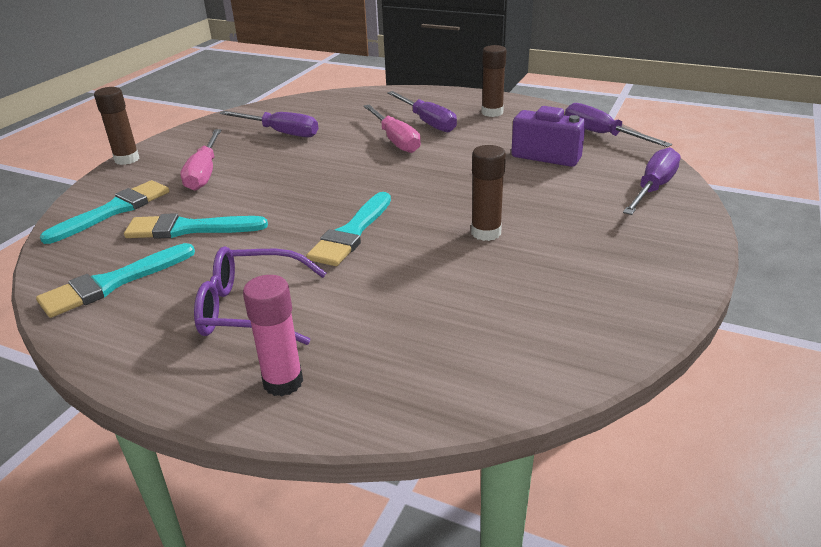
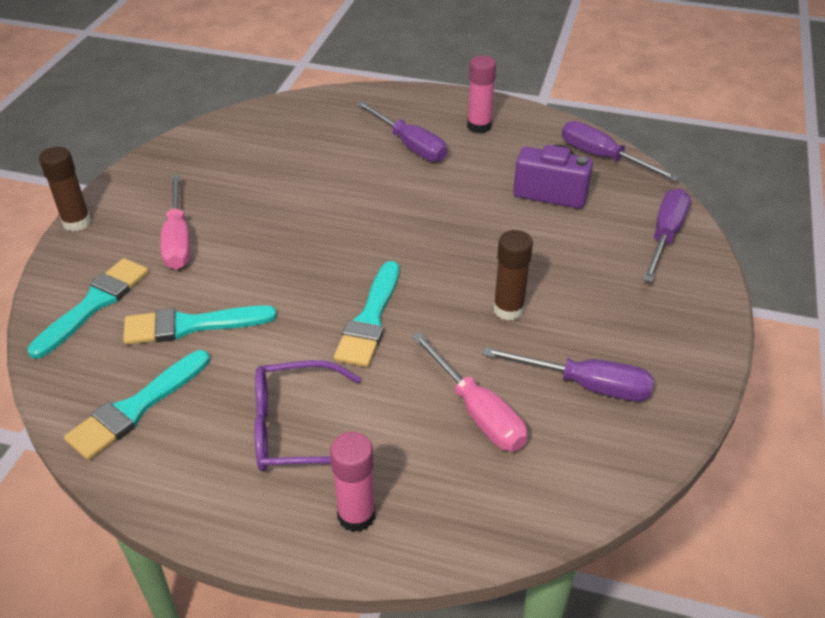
camera: 10 degrees left, 10 degrees up
purple screwdriver [220,111,318,137] -> purple screwdriver moved to [482,347,654,401]
pink screwdriver [363,105,421,153] -> pink screwdriver moved to [412,332,527,451]
brown glue stick [481,45,507,117] -> pink glue stick [467,56,496,133]

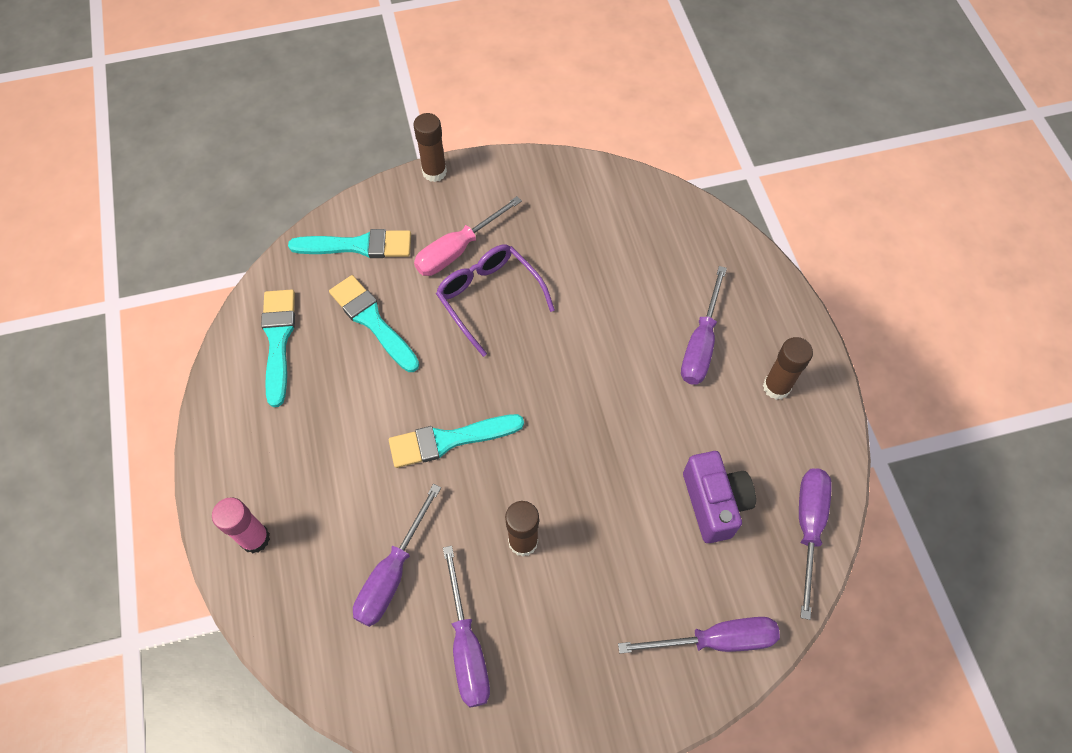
camera: 60 degrees right, 20 degrees up
turquoise brush [64,350,210,460] -> turquoise brush turned 75 degrees clockwise [261,289,295,407]
purple glasses [255,360,361,472] -> purple glasses moved to [436,244,555,357]
pink screwdriver [412,332,527,451] -> purple screwdriver [353,484,441,627]
pink glue stick [467,56,496,133] -> brown glue stick [763,337,813,400]

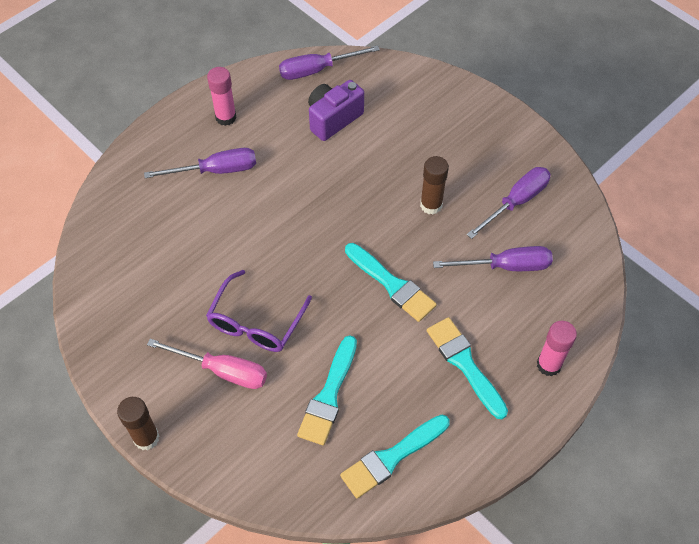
camera: 120 degrees left, 5 degrees down
turquoise brush [288,229,411,258] -> turquoise brush moved to [427,317,508,419]
purple screwdriver [618,617,780,654] -> none
brown glue stick [763,337,813,400] -> pink glue stick [207,67,237,126]

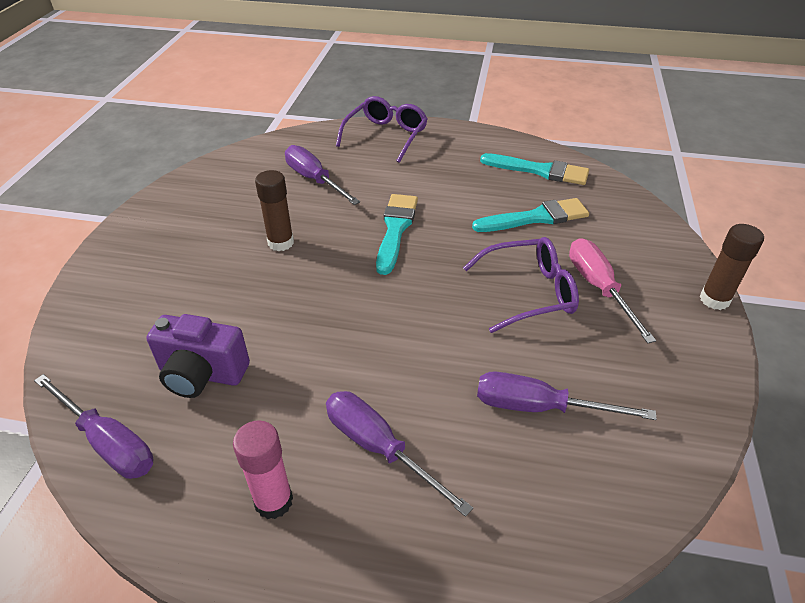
camera: 125 degrees left, 15 degrees down
turquoise brush [427,317,508,419] -> none
purple screwdriver [467,167,551,239] -> purple screwdriver moved to [477,372,657,420]
pink glue stick [537,321,577,376] -> purple glasses [336,96,428,163]

